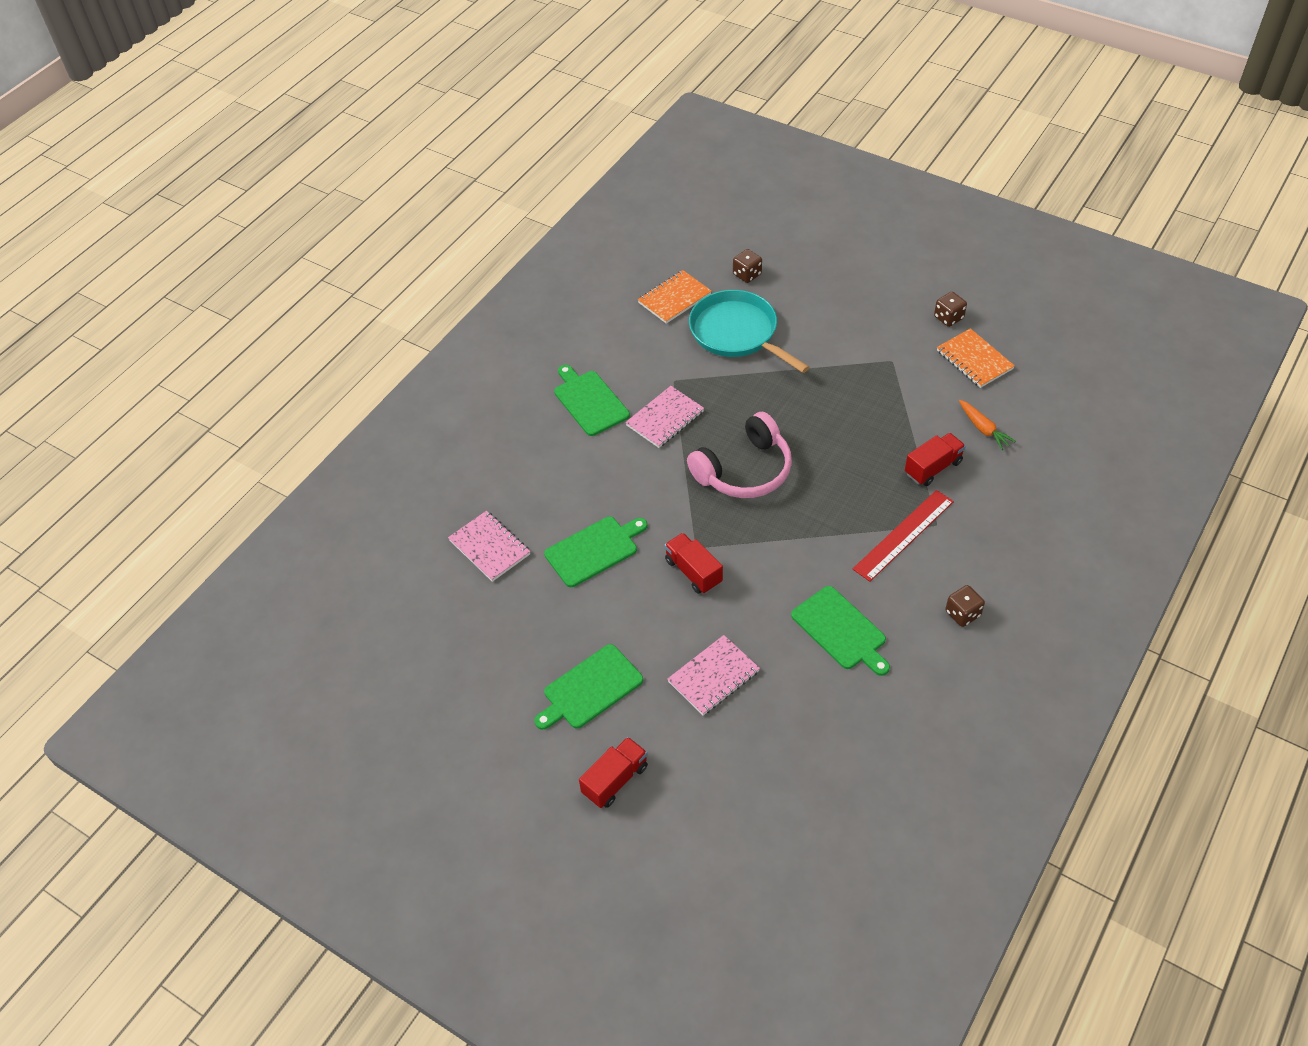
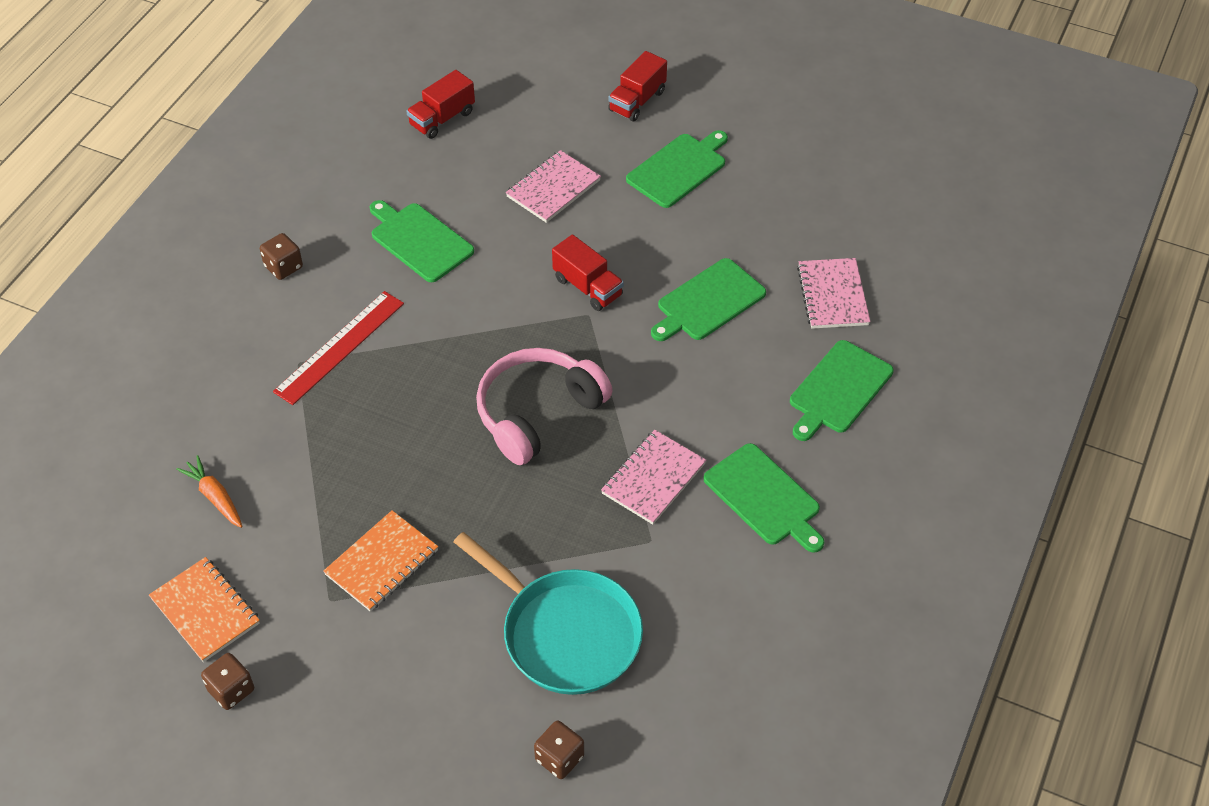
camera: 170 degrees right, 0 degrees up
pink notebook [448,511,530,582] -> pink notebook turned 45 degrees clockwise [797,258,870,329]
orange notebook [638,270,711,324] -> orange notebook moved to [323,510,438,612]
red truck [905,433,966,486] -> red truck moved to [406,70,475,139]
none -> green cutting board [790,340,894,441]

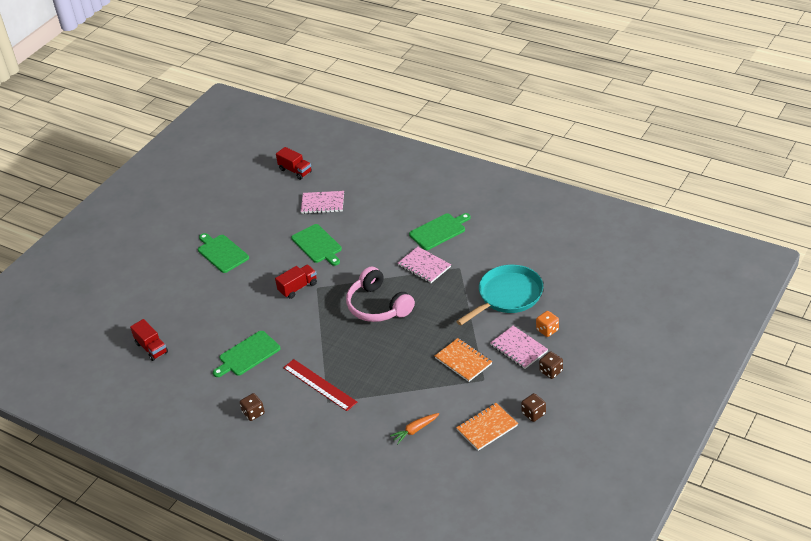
camera: 80 degrees left, 10 degrees down
pink notebook [506,150,601,223] -> pink notebook moved to [490,326,548,369]
brown dice [534,720,584,779] -> brown dice moved to [539,351,563,379]
red truck [608,51,667,121] -> red truck moved to [276,147,312,180]
green cutting board [790,340,894,441] -> none
none -> orange dice [536,311,559,337]

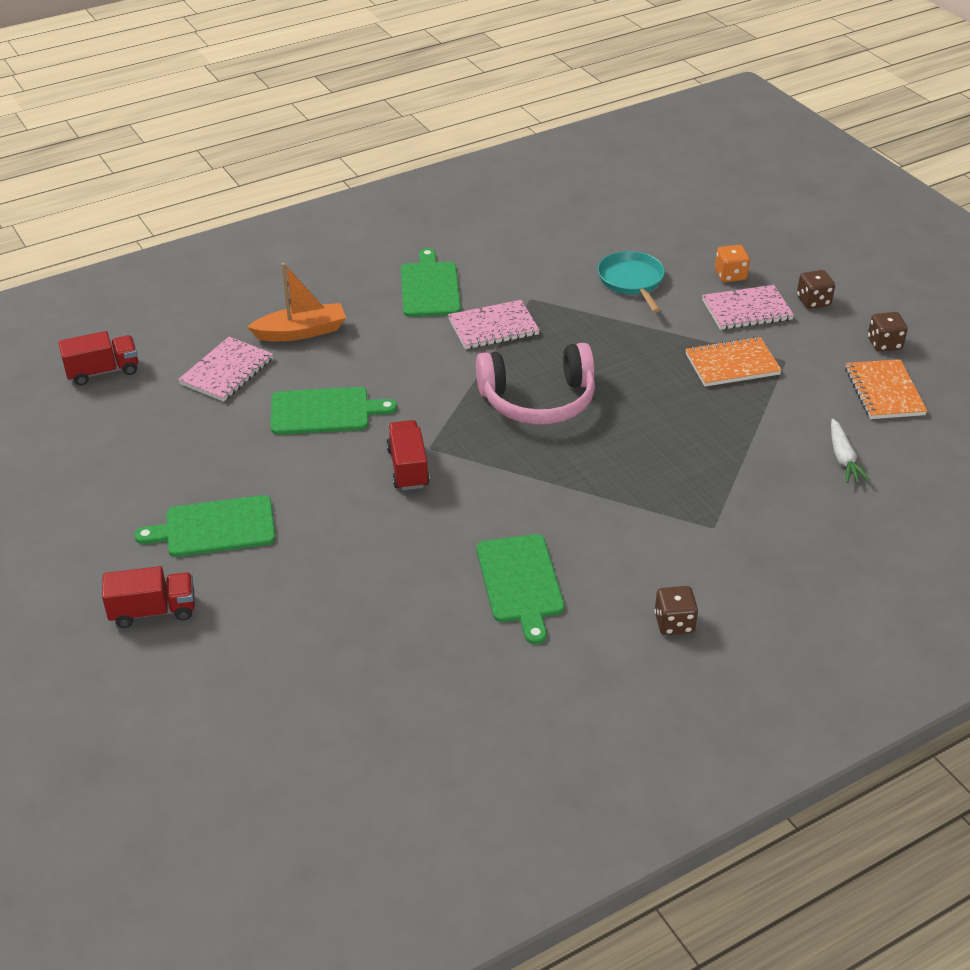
camera: 65 degrees left, 0 degrees up
red truck [130,319,168,361] -> red truck moved to [102,566,195,628]
red ruler [283,359,357,411] -> none
orange carrot [390,413,439,444] -> white carrot [831,419,870,483]
turquoise pan [456,265,543,325] -> turquoise pan [597,251,665,313], size x0.64
none -> orange boat [247,263,346,341]

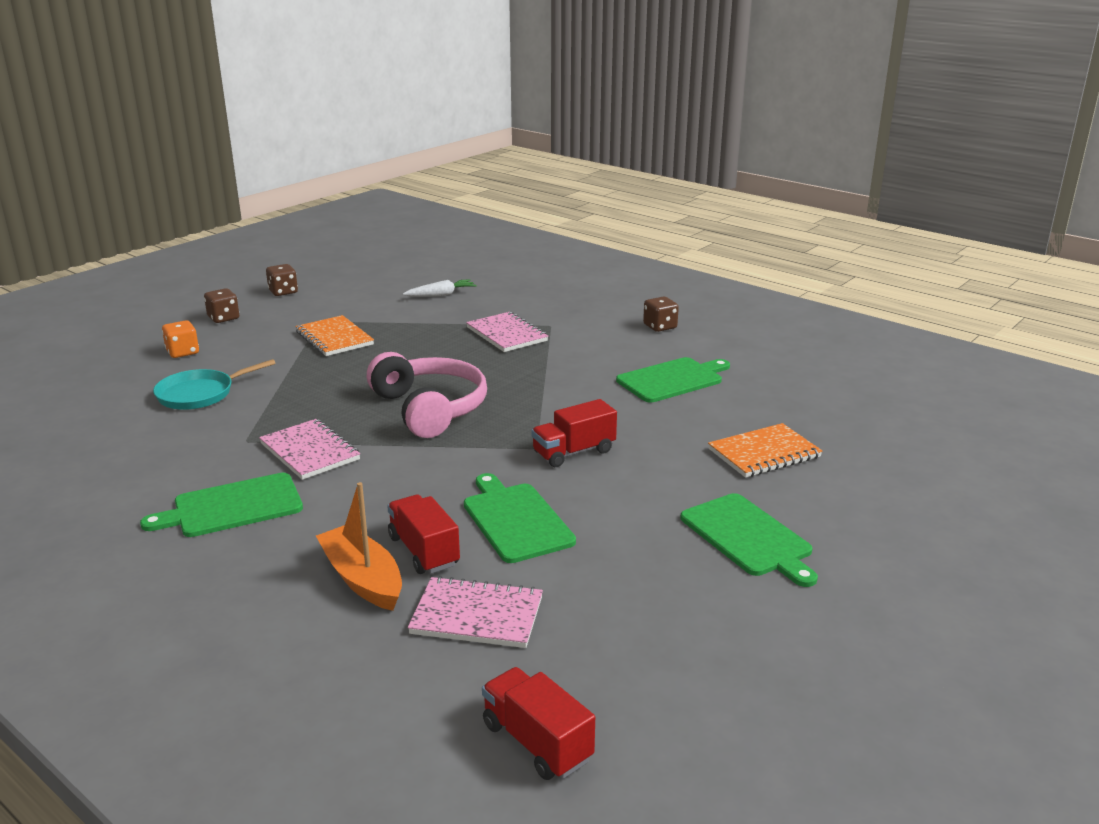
camera: 110 degrees left, 15 degrees down
red truck [102,566,195,628] -> red truck moved to [387,495,460,574]
pink notebook [702,285,794,330] -> pink notebook moved to [466,312,548,352]
orange notebook [845,359,928,419] -> orange notebook moved to [708,423,823,478]

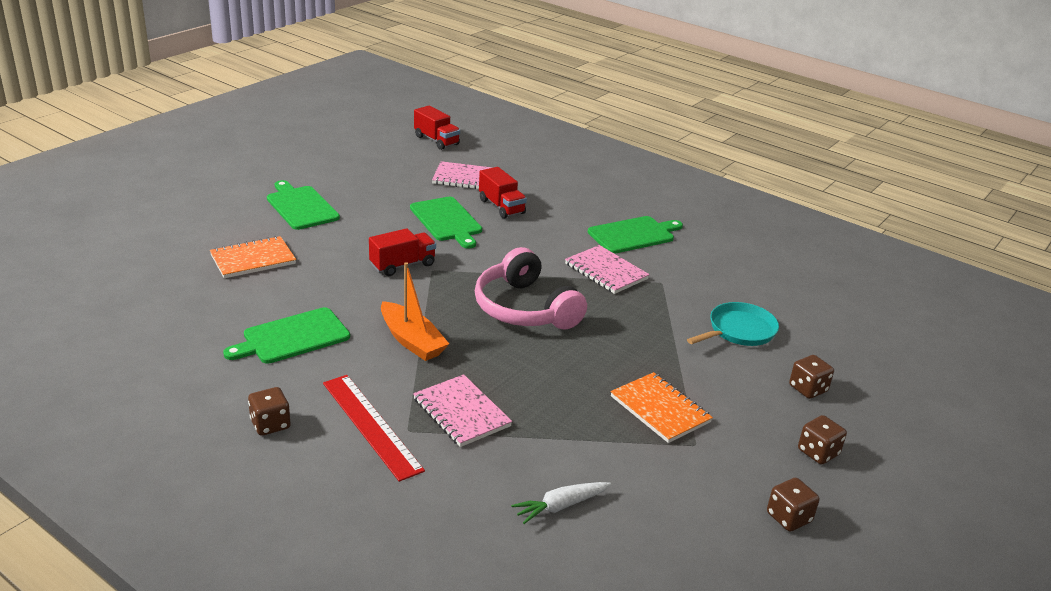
camera: 175 degrees right, 5 degrees up
orange dice [162,320,199,358] -> brown dice [789,355,834,399]
orange boat [316,482,402,611] -> orange boat moved to [381,262,449,361]
none -> red ruler [323,375,425,482]

